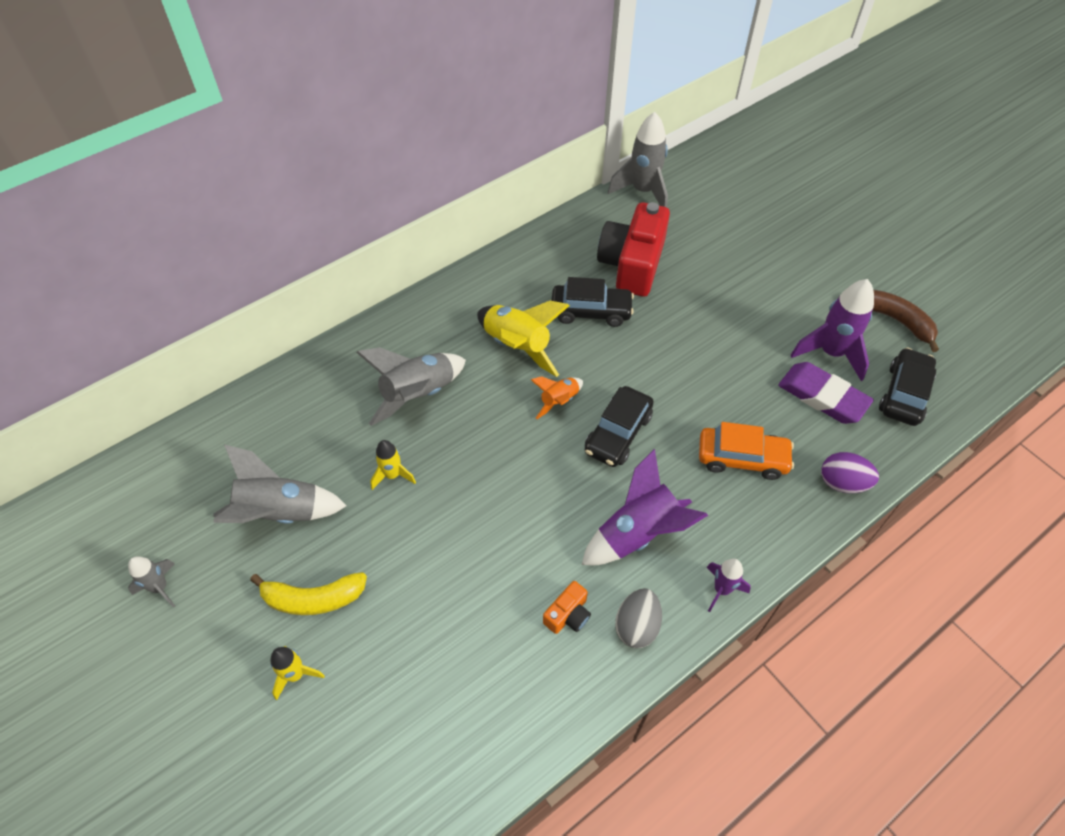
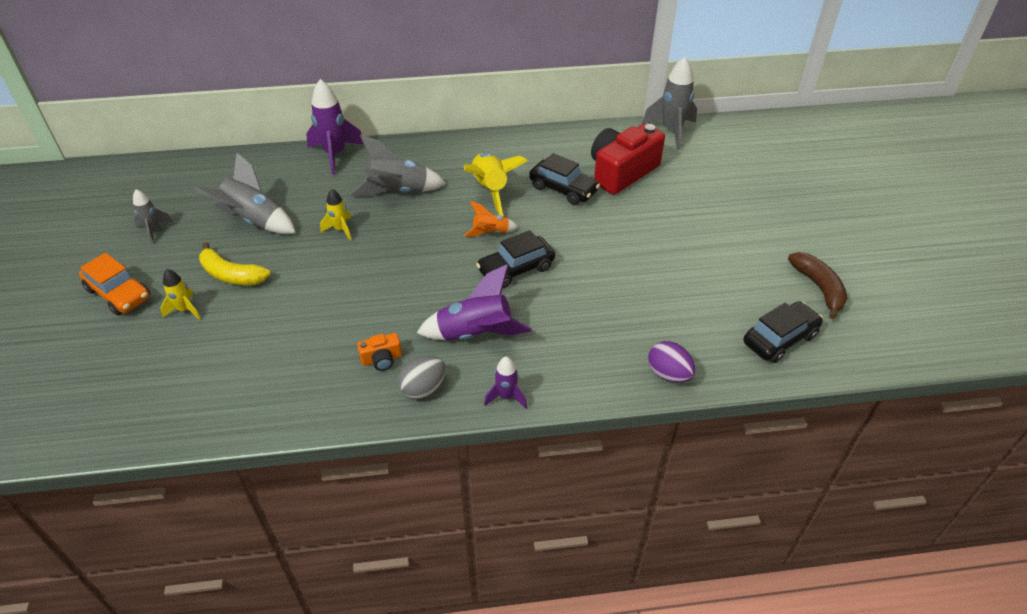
camera: 30 degrees right, 10 degrees down
orange car [699,422,794,480] -> orange car moved to [79,253,150,315]
purple eraser [778,362,874,424] -> none
purple rocket [791,279,874,381] -> purple rocket moved to [306,79,364,175]

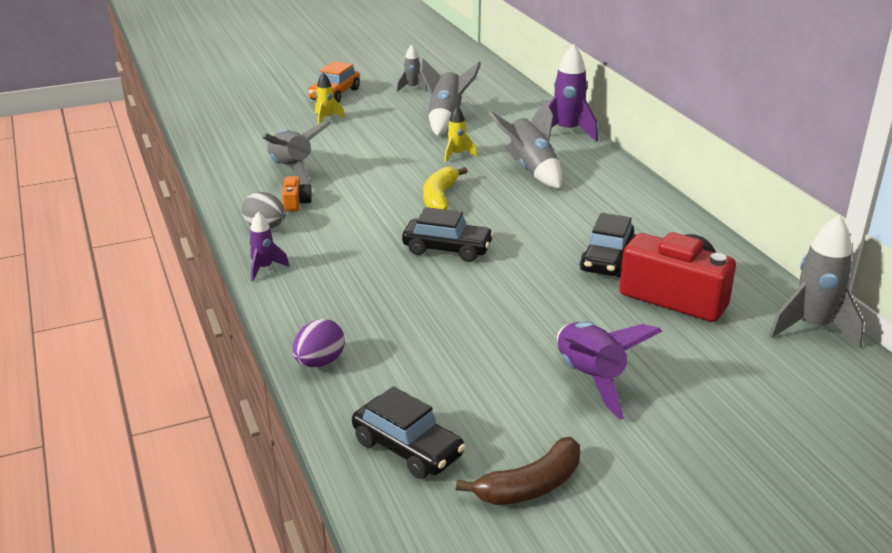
camera: 75 degrees right, 15 degrees down
yellow banana [199,242,271,285] -> yellow banana moved to [423,167,467,210]
orange camera [357,333,402,371] -> orange camera turned 150 degrees counterclockwise [282,176,312,212]
purple rocket [417,264,532,340] -> purple rocket moved to [557,321,662,419]
yellow rocket [464,153,527,216] -> none
orange rocket [464,201,518,237] -> none
black car [476,230,555,288] -> black car turned 150 degrees clockwise [402,207,494,262]
none -> grey rocket [262,121,332,187]

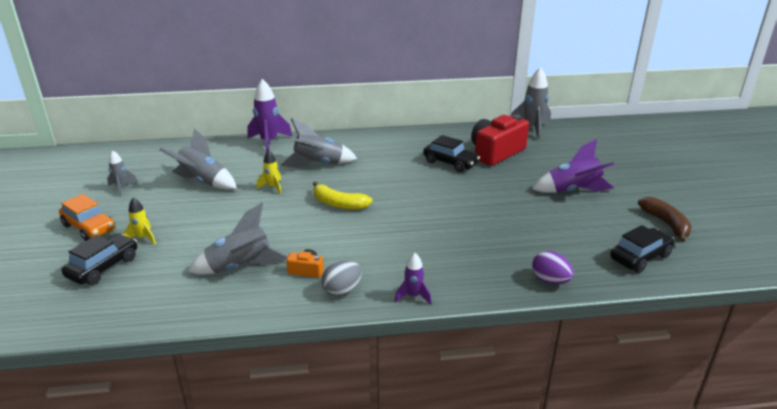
camera: 75 degrees left, 0 degrees up
black car [402,207,494,262] -> black car moved to [62,234,137,285]

